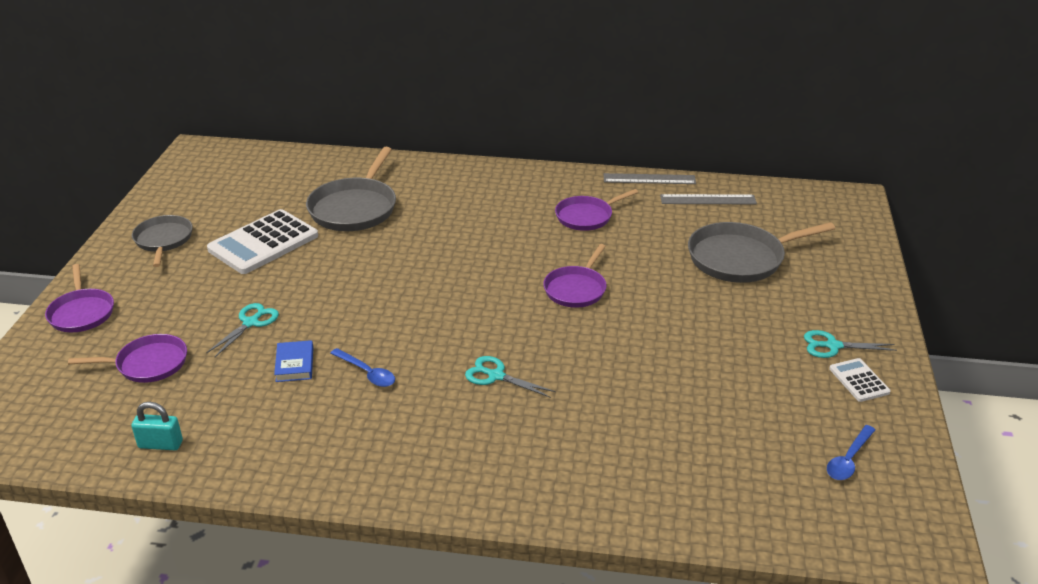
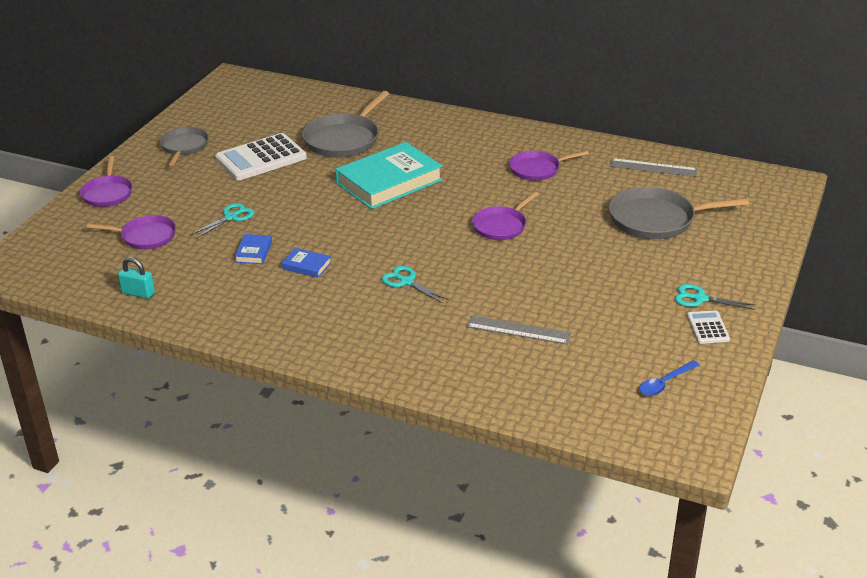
camera: 15 degrees right, 0 degrees up
blue spoon [330,348,395,387] -> blue book [282,248,331,278]
grey ruler [604,173,696,184] -> grey ruler moved to [466,315,571,345]
none -> turquoise book [335,142,443,209]

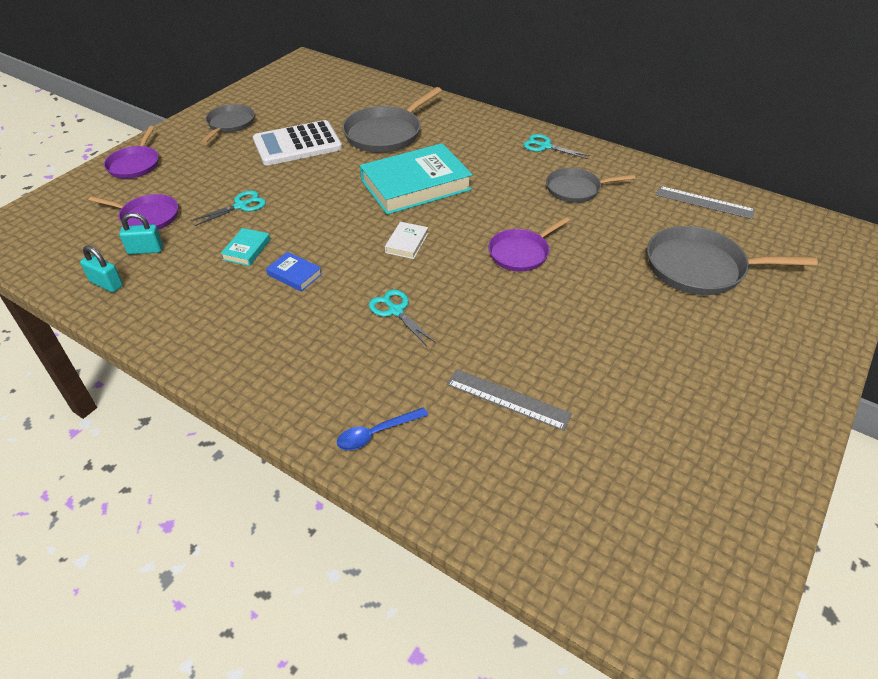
camera: 10 degrees right, 10 degrees up
blue book [235,234,272,264] -> turquoise book [221,228,270,266]
purple pan [509,150,589,181] -> grey pan [546,168,635,203]
blue spoon [639,360,700,396] -> blue spoon moved to [337,407,428,450]
turquoise scissors [675,284,756,310] -> turquoise scissors moved to [523,134,590,159]
white calculator [687,310,730,344] -> none
none -> turquoise padlock [119,213,163,254]
none -> white book [385,222,428,259]

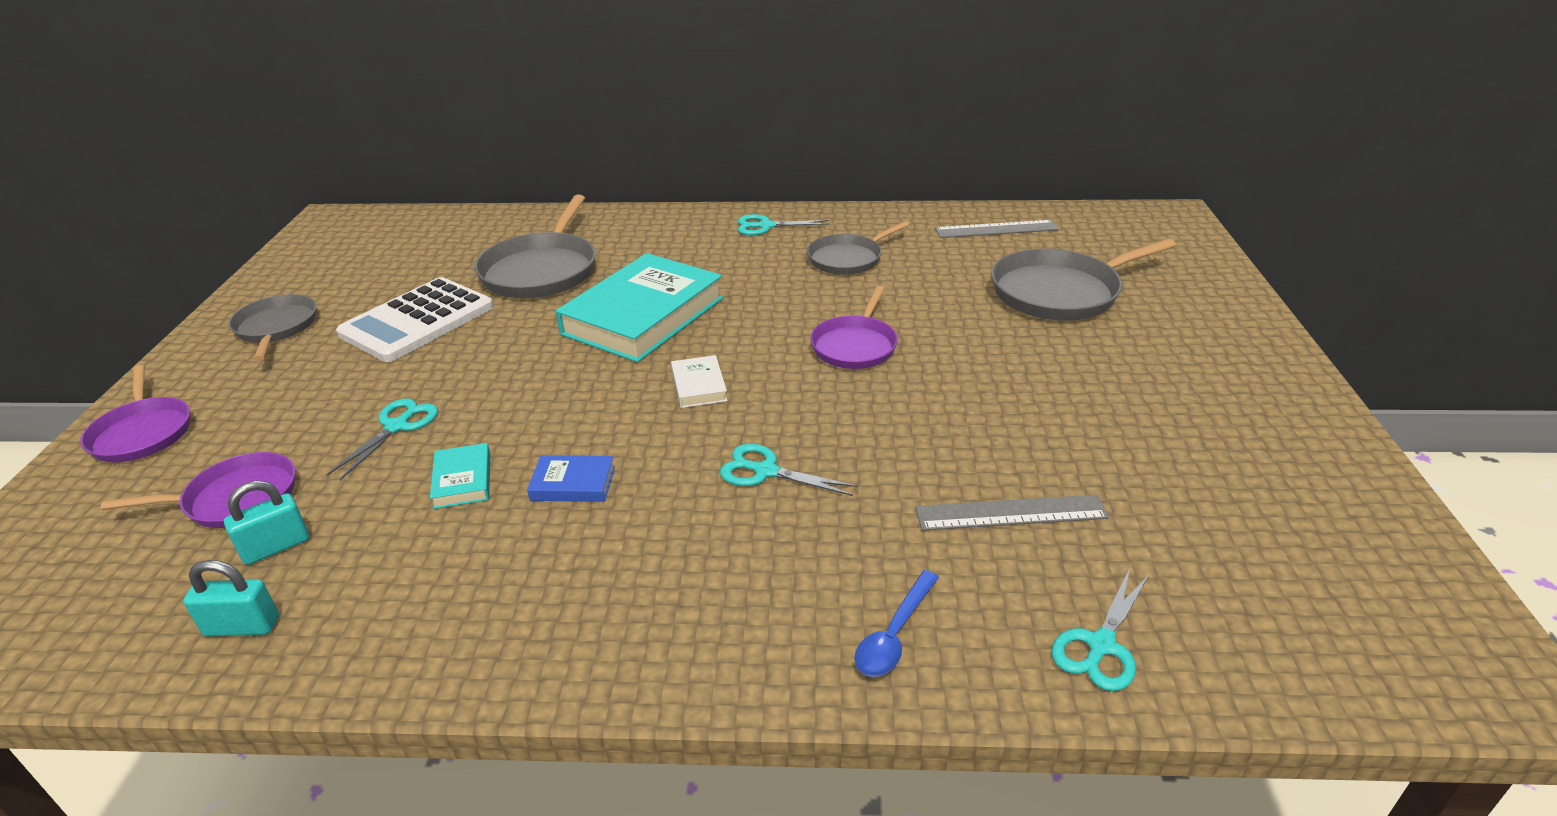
camera: 30 degrees left, 10 degrees down
none -> turquoise scissors [1051,569,1149,691]

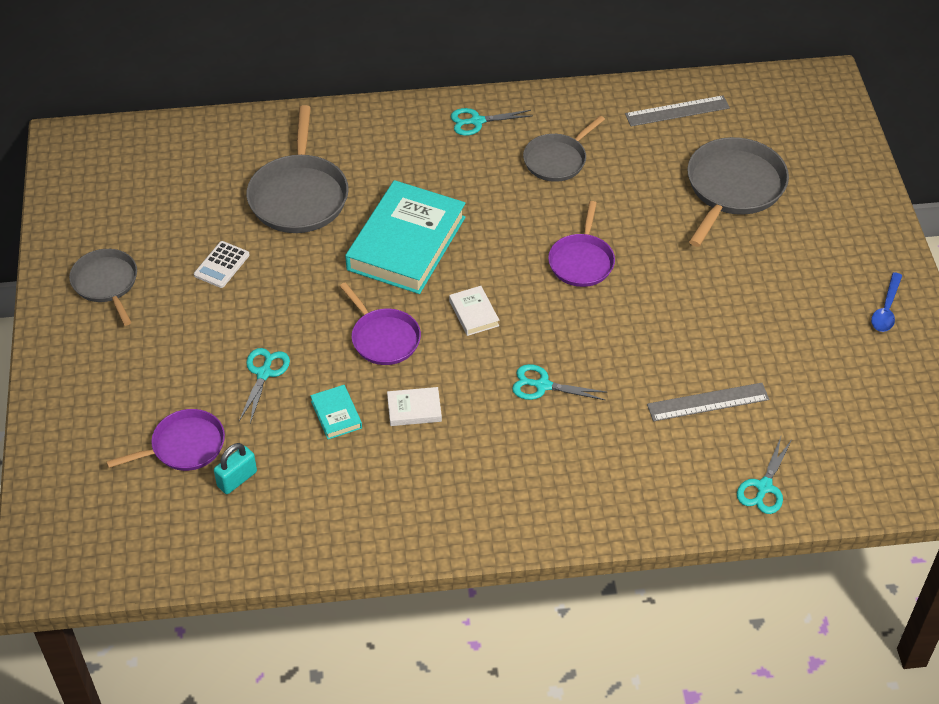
camera: 10 degrees left, 15 degrees up
purple pan [80,365,190,462] -> purple pan moved to [340,282,421,365]
turquoise padlock [183,560,279,636] -> none
white calculator [336,277,493,362] -> white calculator [194,241,250,288], size x0.49
blue book [527,455,615,502] -> white book [387,387,442,426]
blue spoon [855,570,939,677] -> blue spoon moved to [871,272,902,332]
grey pan [991,238,1176,320] -> grey pan turned 150 degrees clockwise [687,137,789,247]

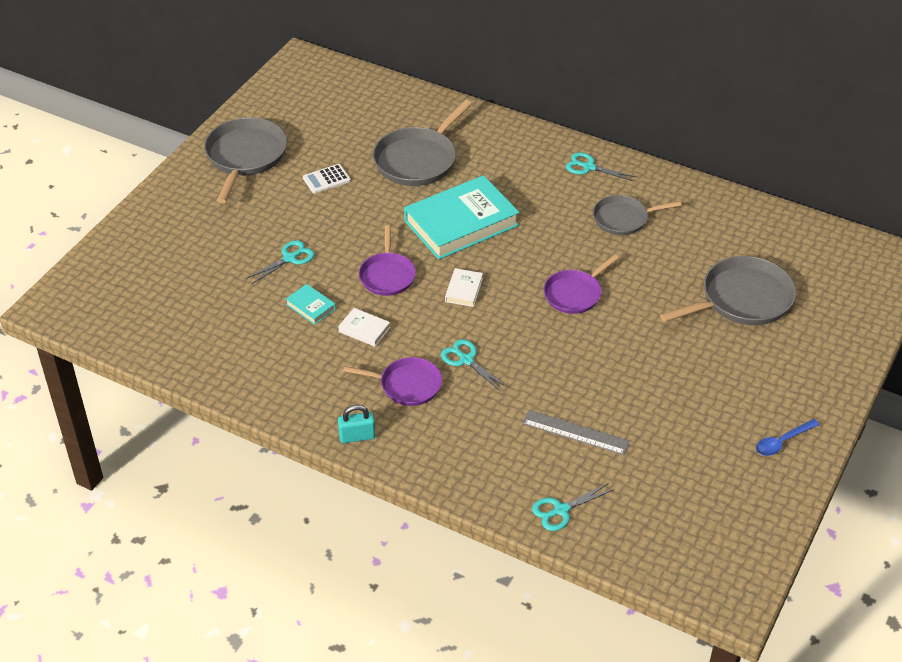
camera: 35 degrees right, 5 degrees down
grey pan [69,249,137,326] -> grey pan [204,117,287,203], size x1.58
purple pan [106,409,225,471] -> purple pan moved to [343,357,442,406]
turquoise padlock [214,443,257,494] -> turquoise padlock moved to [338,405,376,443]
turquoise book [310,385,362,439] -> turquoise book turned 60 degrees counterclockwise [286,284,336,325]
grey ruler [625,95,730,126] -> none

